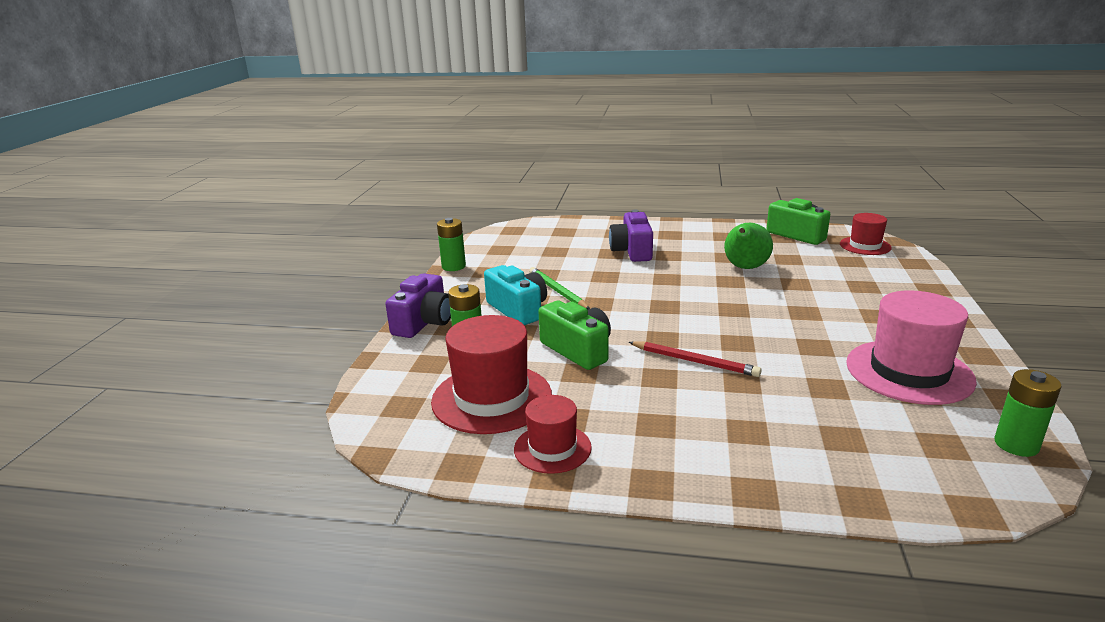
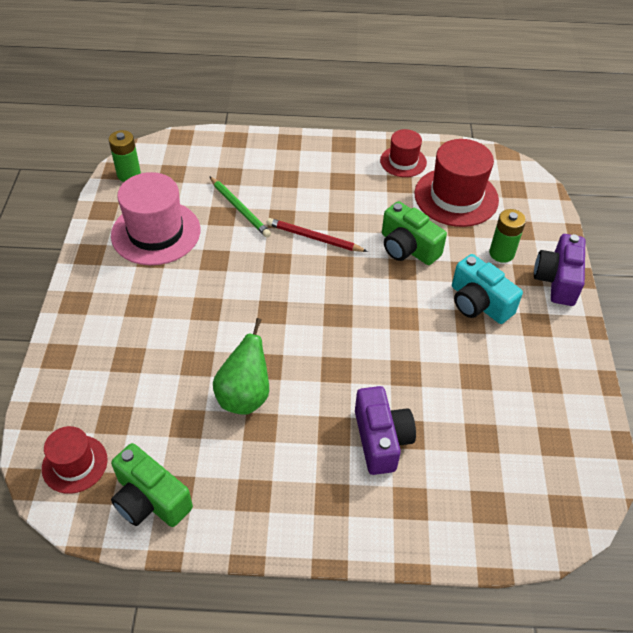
camera: 170 degrees right, 25 degrees up
green battery [437,218,466,271] -> none
green pencil [529,267,590,309] -> green pencil moved to [209,176,271,238]

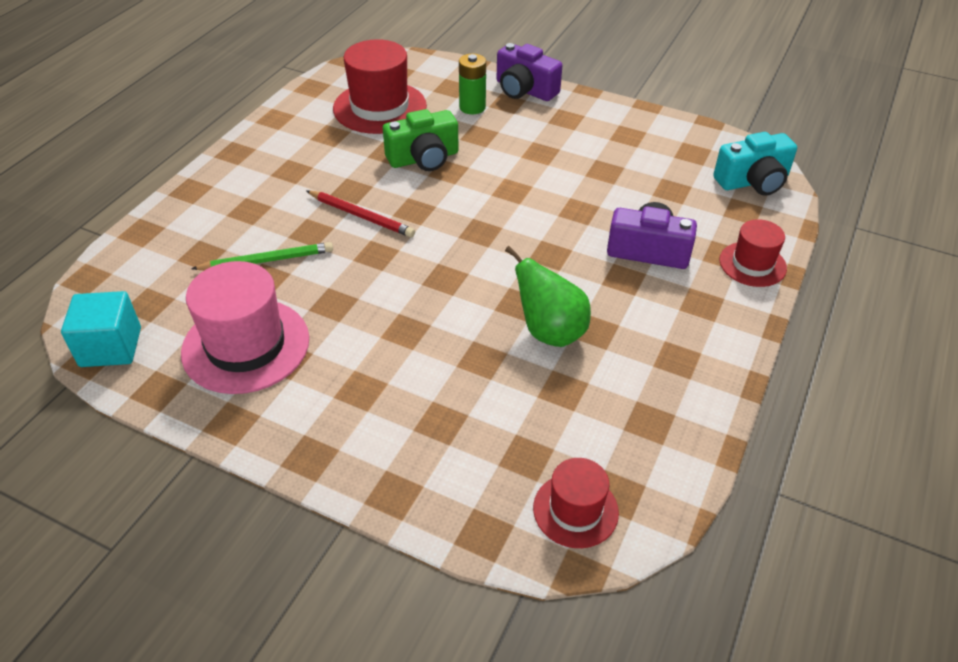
camera: 65 degrees left, 5 degrees down
green battery [109,130,141,182] -> turquoise cube [61,291,141,367]
green camera [111,443,193,527] -> none
red pencil [267,218,368,252] -> red pencil turned 105 degrees counterclockwise [306,190,415,237]
red hat [380,129,427,177] -> red hat moved to [720,219,787,287]
turquoise camera [452,254,523,324] -> turquoise camera moved to [713,132,797,196]

